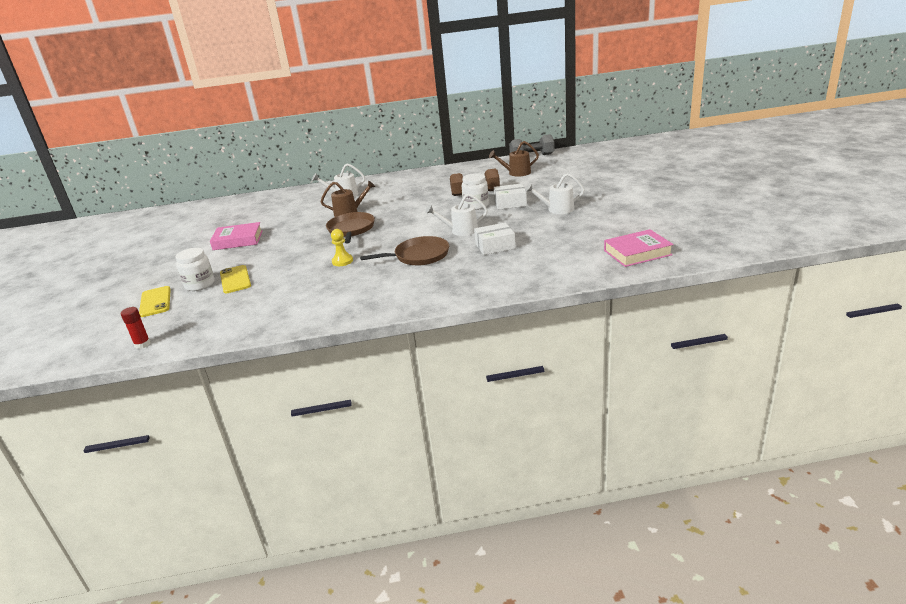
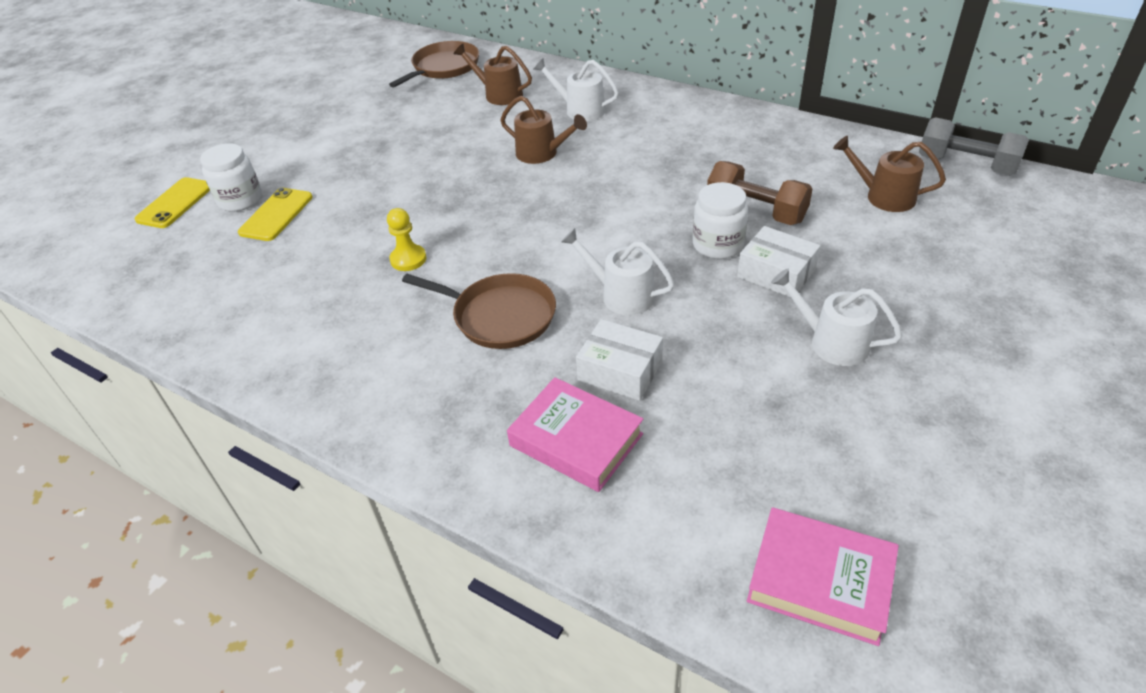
camera: 40 degrees right, 15 degrees up
red glue stick [121,307,151,349] -> none
pink book [210,222,263,250] -> pink book moved to [507,377,643,492]
brown pan [326,212,375,243] -> brown pan moved to [389,41,479,87]
none -> brown watering can [454,44,532,105]

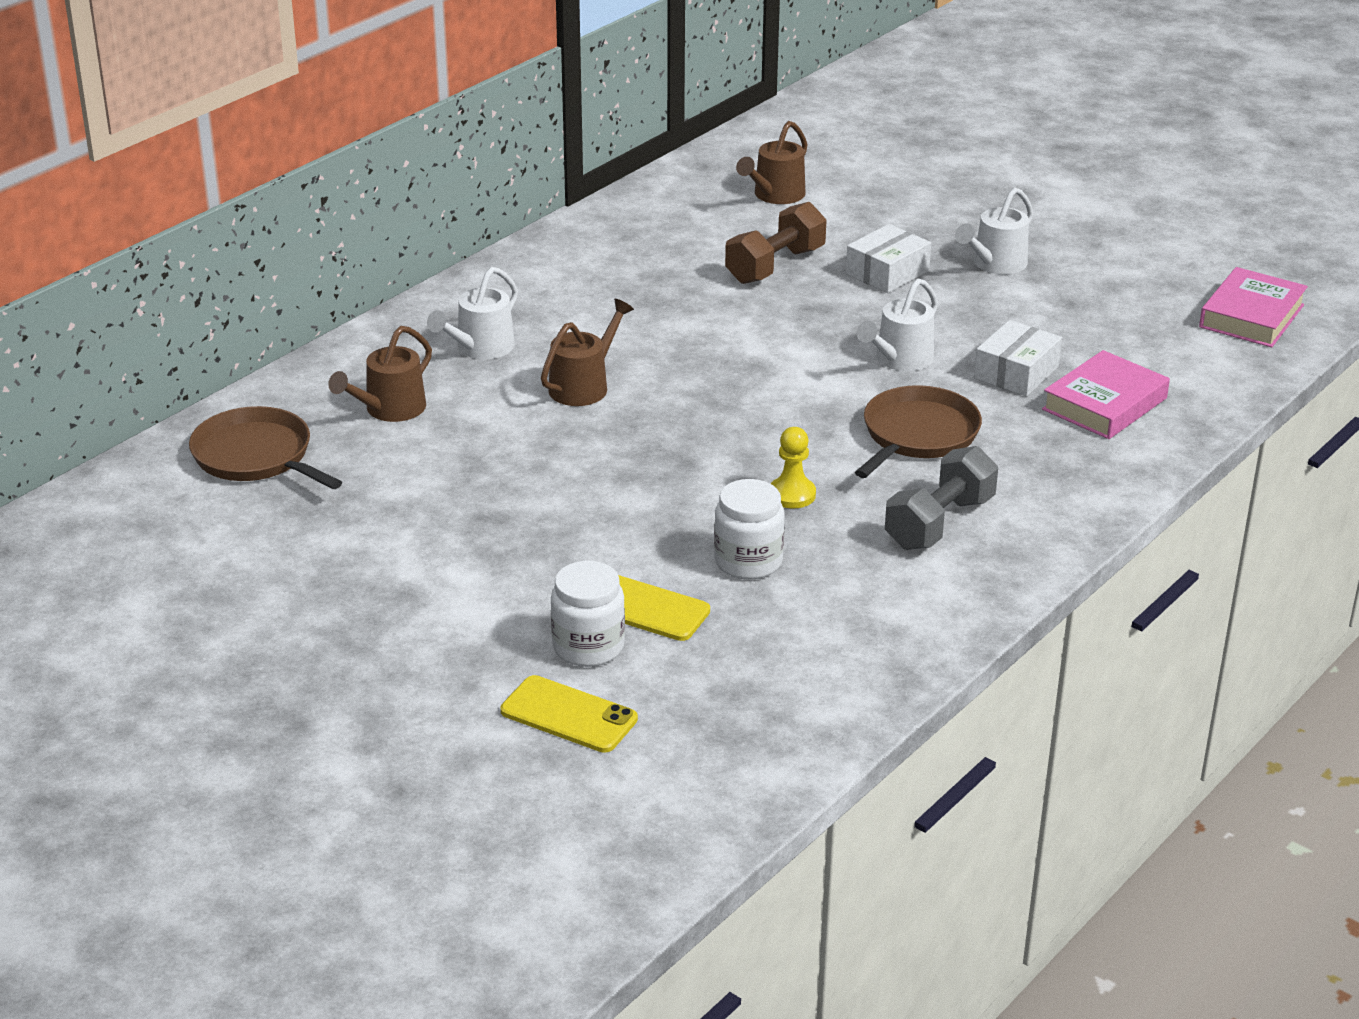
camera: 85 degrees left, 10 degrees down
white jar [693,182,748,259] -> white jar moved to [714,479,785,580]
grey dumbbell [919,117,1029,175] -> grey dumbbell moved to [885,446,998,550]

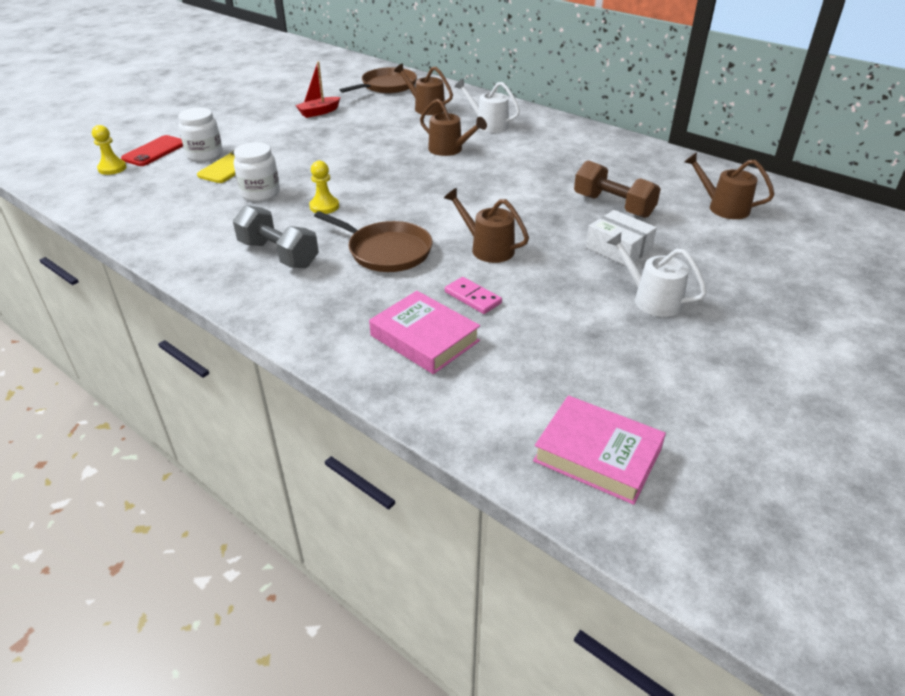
camera: 90 degrees right, 5 degrees up
yellow phone [501,675,638,753] -> red phone [121,135,183,166]
white watering can [857,279,938,371] -> brown watering can [444,188,529,263]
white box [974,320,1062,396] -> pink domino [445,277,502,314]
none -> yellow pawn [92,125,127,175]
none -> red boat [295,61,341,118]

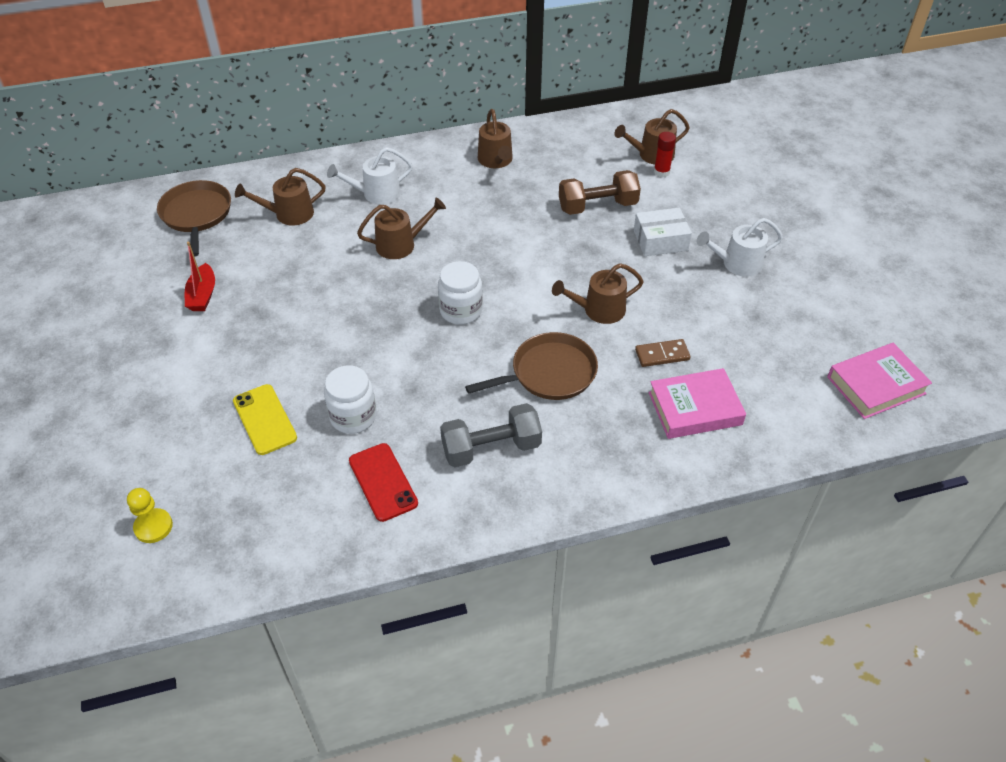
camera: 55 degrees left, 10 degrees up
red phone [121,135,183,166] -> red phone moved to [349,443,418,522]
white jar [178,108,223,161] -> white jar moved to [438,261,483,325]
yellow pawn [309,161,339,214] -> none
pink domino [445,277,502,314] -> brown domino [635,339,691,367]
none -> brown watering can [478,109,513,168]
none -> red glue stick [654,132,676,177]

